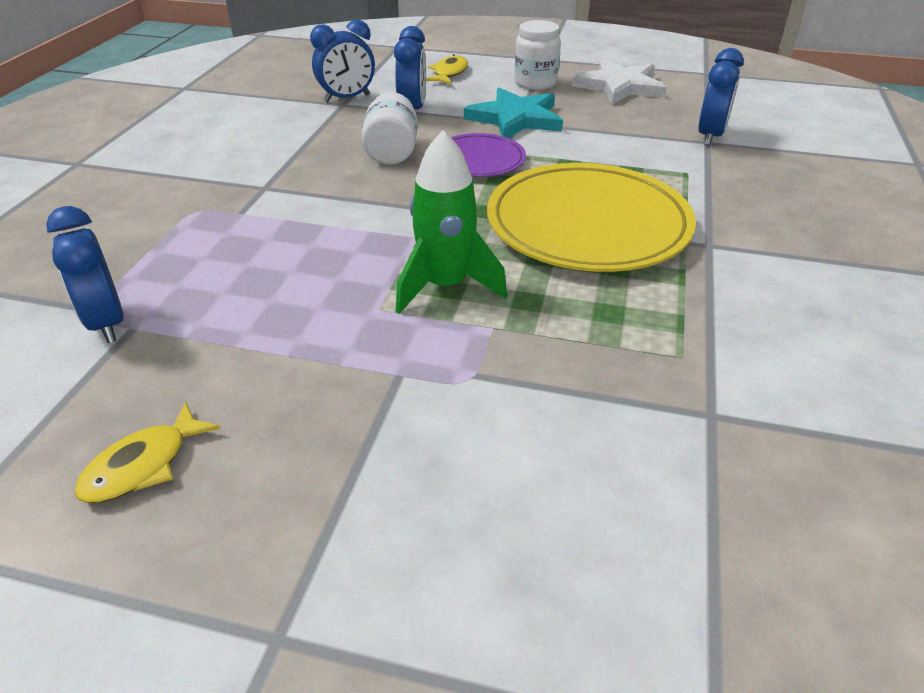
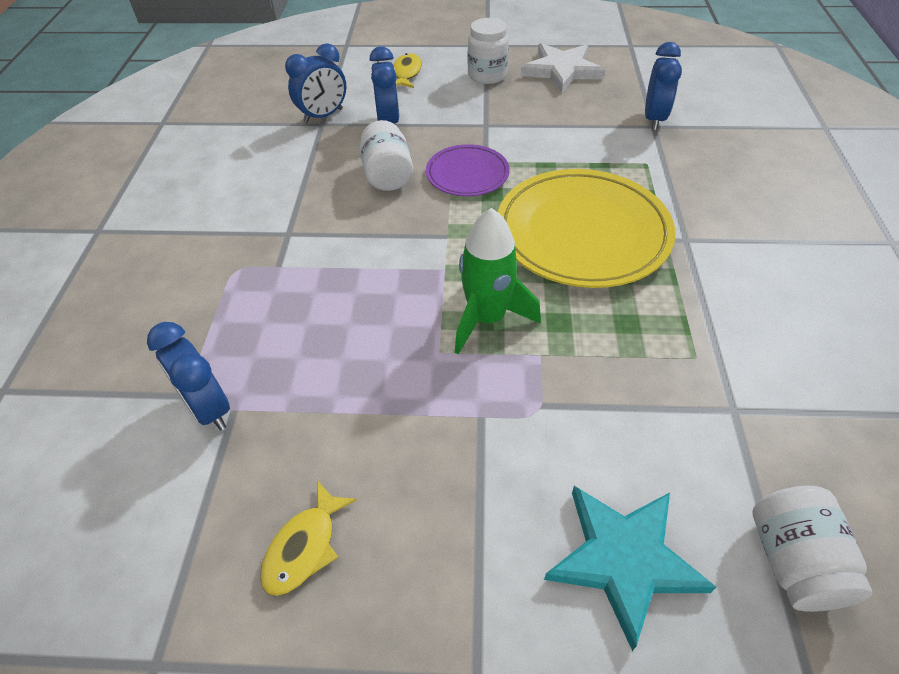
camera: 10 degrees left, 10 degrees up
turquoise star [464,88,563,138] -> turquoise star moved to [544,486,716,651]
none -> white jar [752,486,872,612]

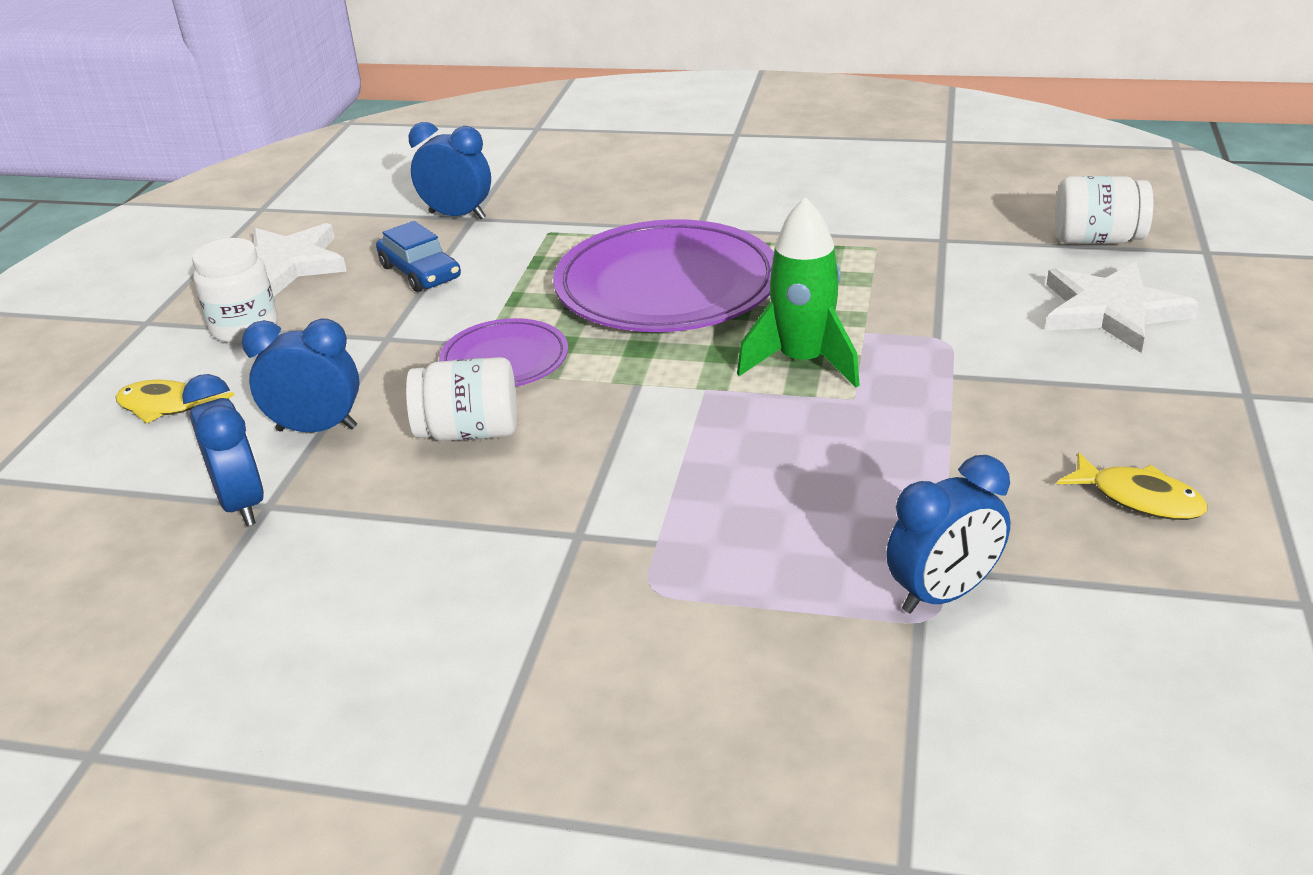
camera: 80 degrees left, 15 degrees down
yellow plate [498,169,676,288] -> purple plate [553,219,774,332]
turquoise star [544,486,716,651] -> white star [1046,262,1199,353]
none -> blue car [376,221,461,292]

